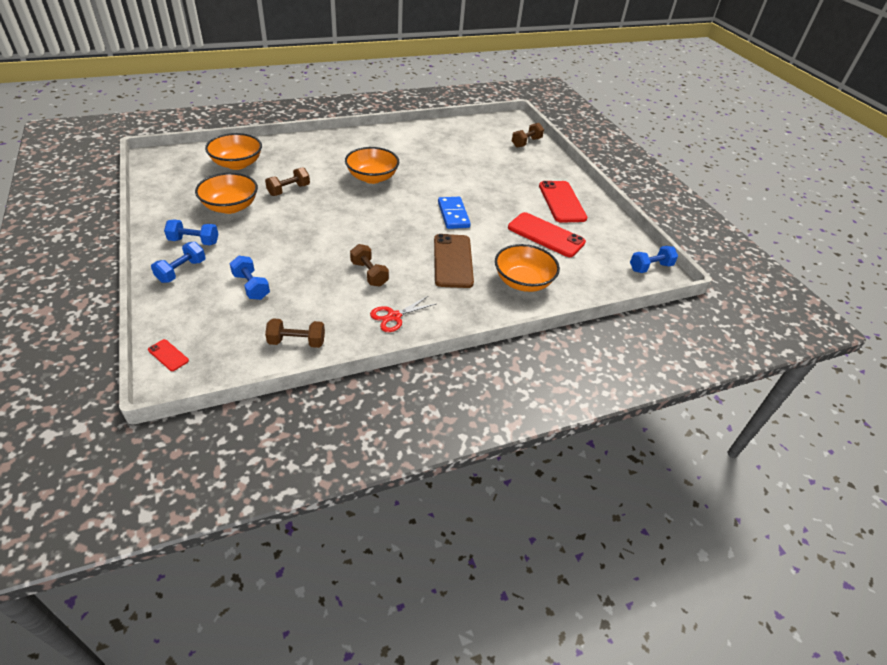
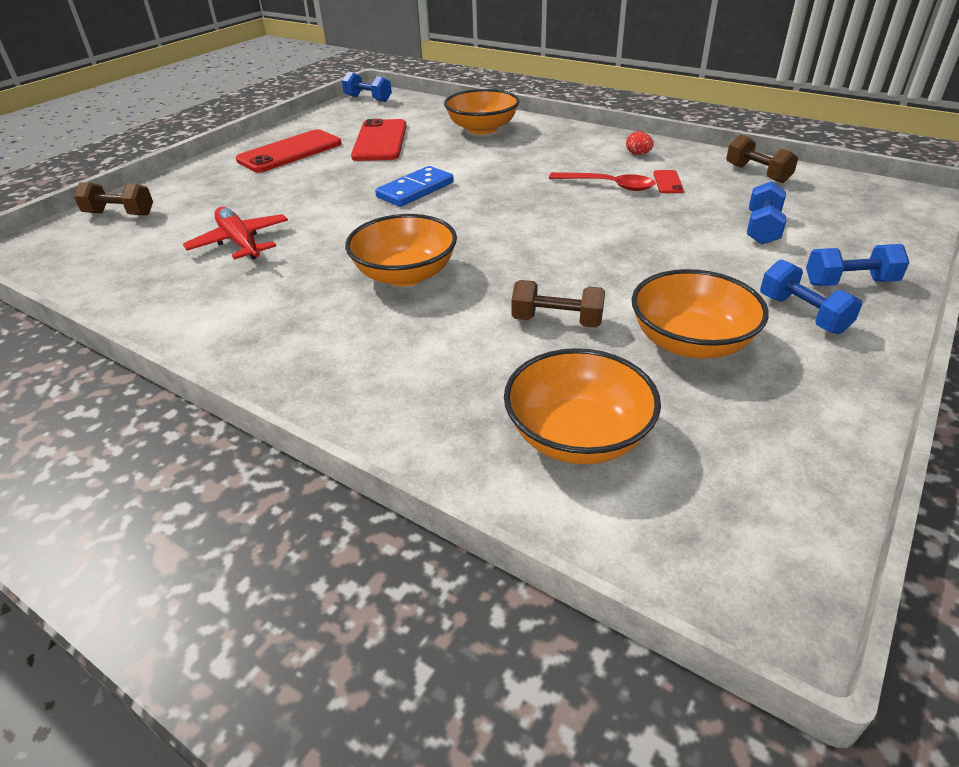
camera: 120 degrees left, 5 degrees down
red phone [148,339,189,371] -> red phone moved to [653,170,684,193]
brown dumbbell [350,244,389,287] -> red spoon [549,172,656,191]
red scissors [370,296,436,332] -> red egg [626,131,654,155]
brown phone [434,234,474,288] -> none
none -> red plane [183,207,288,260]

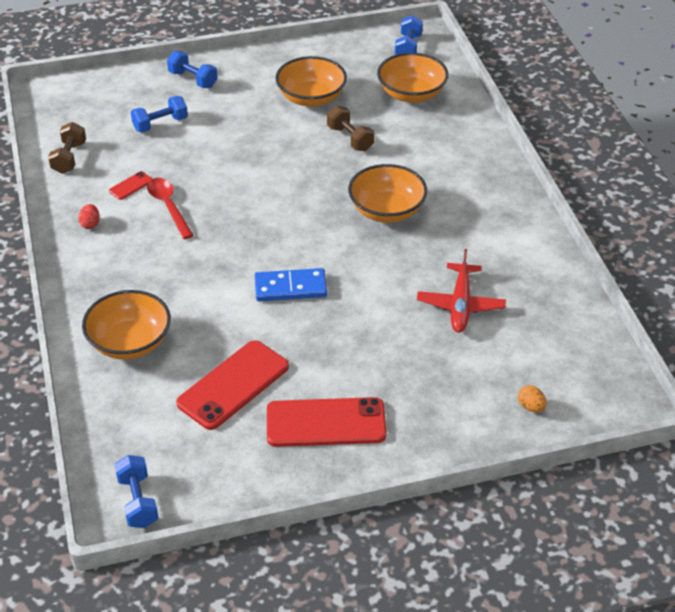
camera: 140 degrees left, 5 degrees up
brown dumbbell [74,182,153,216] -> orange egg [518,385,547,412]
blue dumbbell [760,259,862,334] -> blue dumbbell moved to [395,15,423,55]

